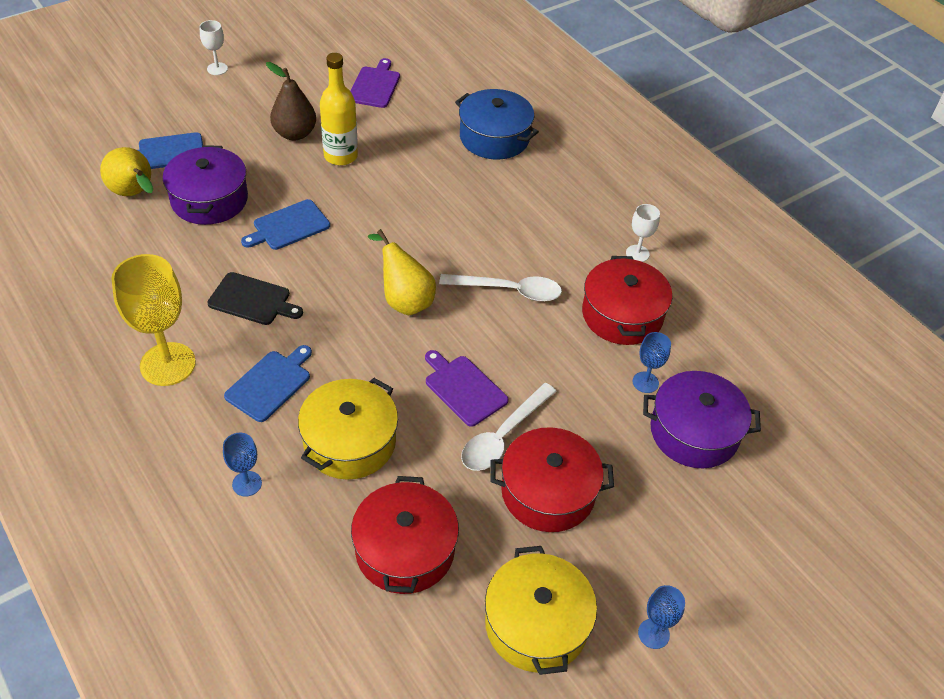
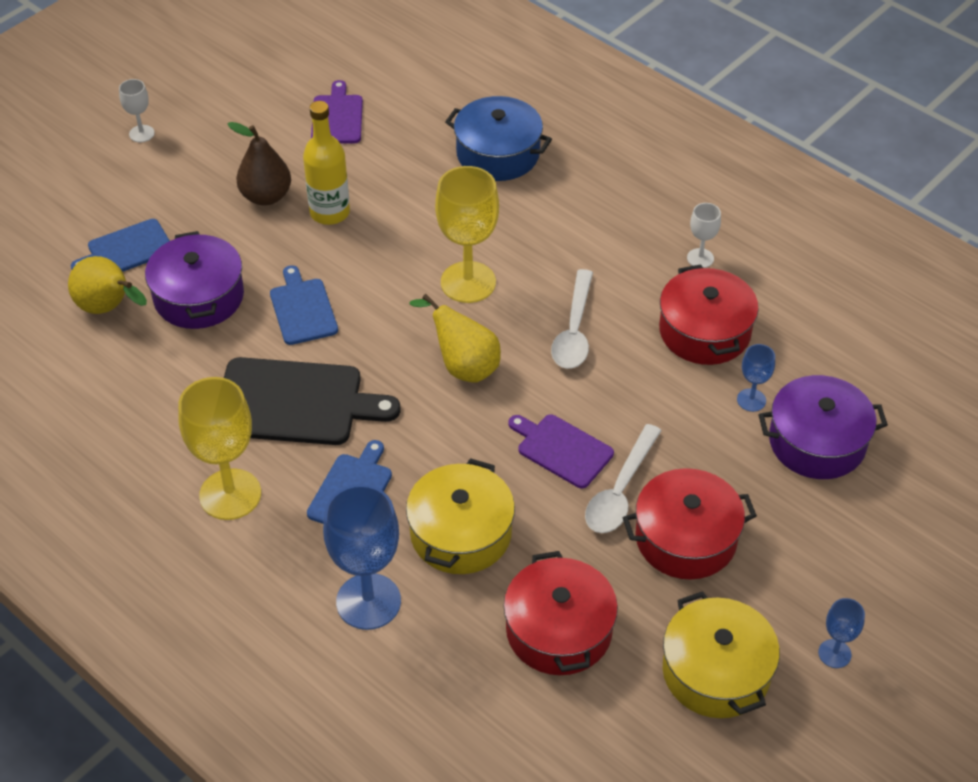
camera: 10 degrees left, 0 degrees up
black cutting board [207,272,303,325] -> black cutting board [224,357,401,445], size x1.70
blue goblet [223,433,262,497] -> blue goblet [323,484,401,630], size x2.03
blue cutting board [241,199,330,250] -> blue cutting board turned 120 degrees clockwise [270,265,338,345]
white spoon [439,274,562,302] -> white spoon turned 105 degrees clockwise [551,269,593,369]
none -> yellow goblet [435,166,499,303]

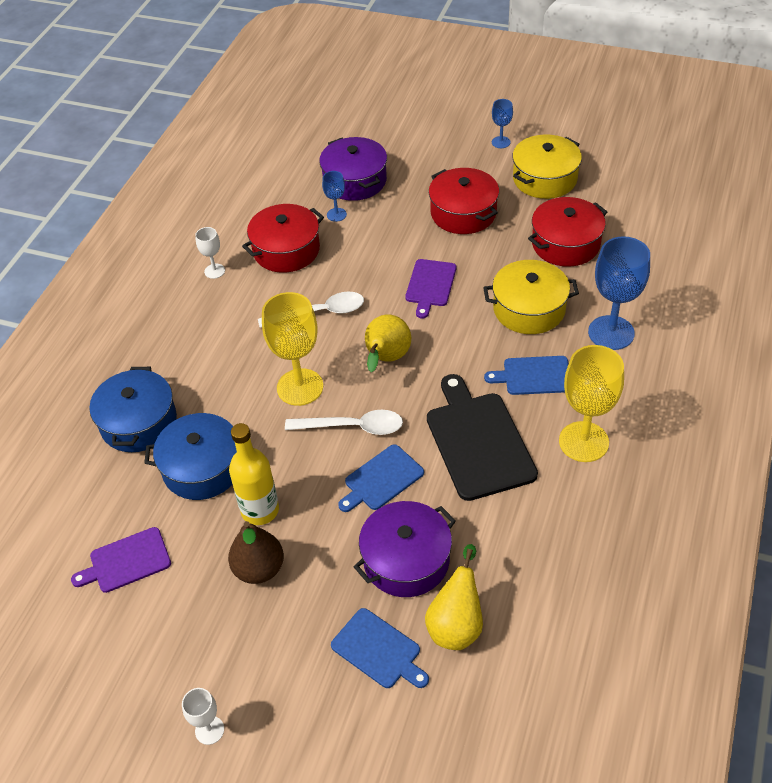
camera: 110 degrees left, 0 degrees up
white spoon [585,424,662,533] -> white spoon moved to [285,410,403,435]
none -> blue pot [144,413,237,500]

